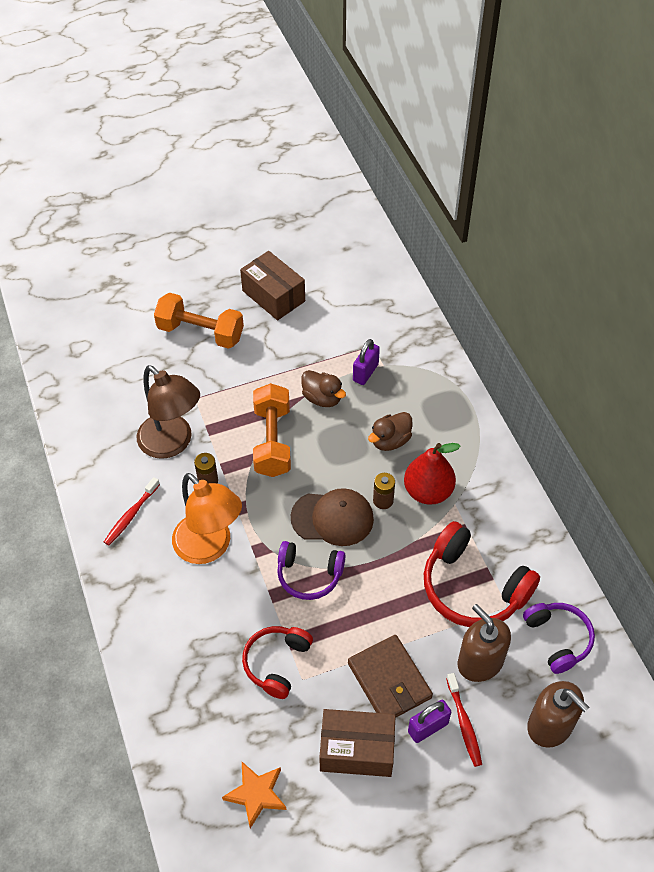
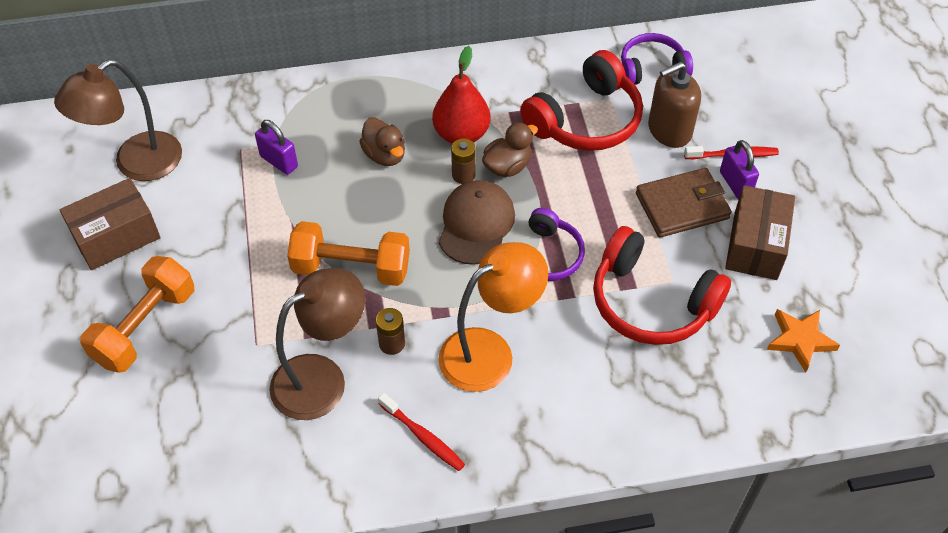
camera: 80 degrees left, 0 degrees up
red headphones [242,626,313,699] -> red headphones [593,226,731,345], size x1.59
brown duck [301,370,346,407] -> brown duck moved to [482,122,538,177]
brown soap dispenser [527,681,589,748] -> none
none -> brown lamp [54,59,182,181]

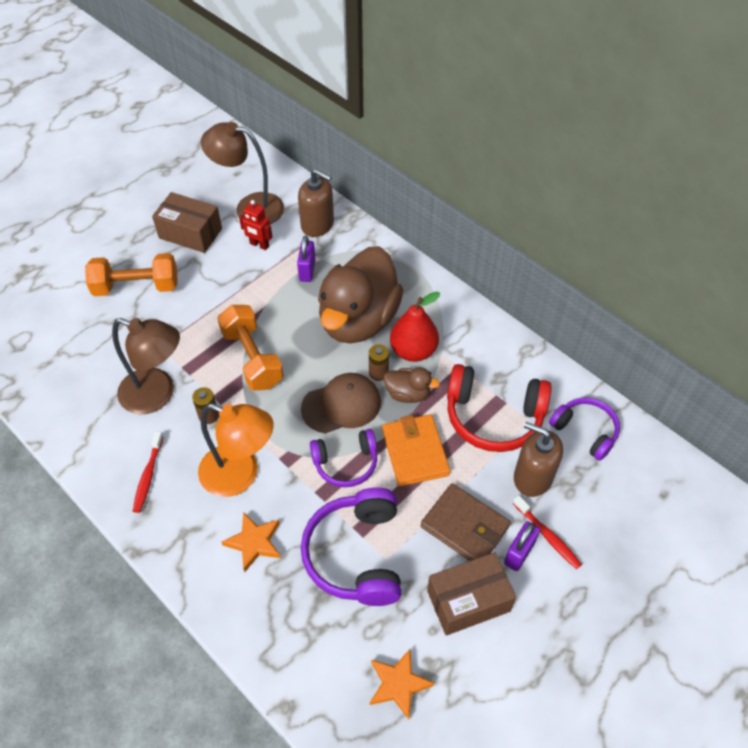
camera: 55 degrees right, 0 degrees up
brown duck [359,117,405,166] -> brown duck [318,246,403,344], size x2.31
red headphones [593,226,731,345] -> purple headphones [301,487,401,606]
none -> orange star [221,512,281,572]
none -> red robot [239,200,272,250]
none -> brown soap dispenser [298,169,334,237]
none -> orange wallet [382,414,450,487]

